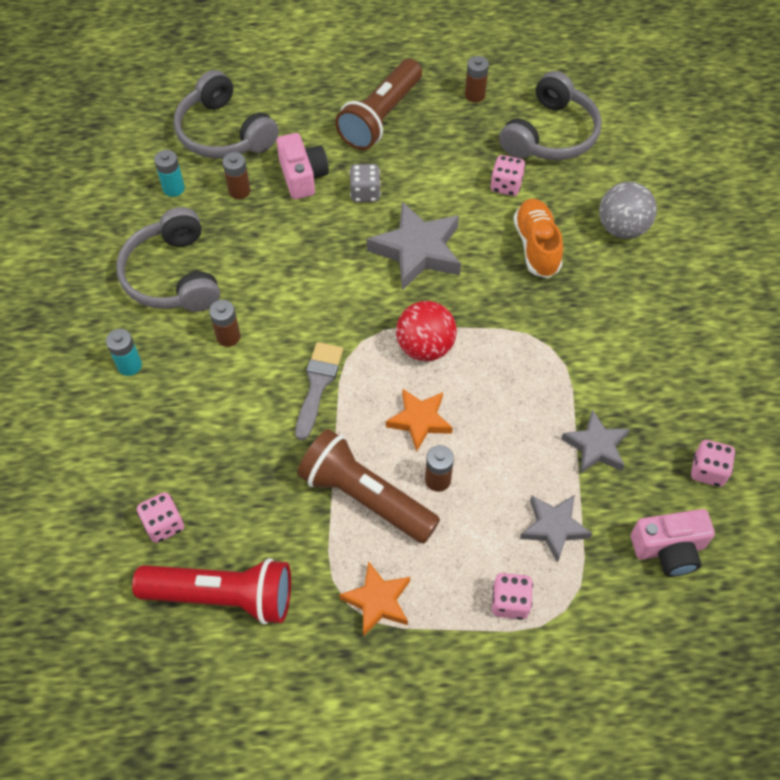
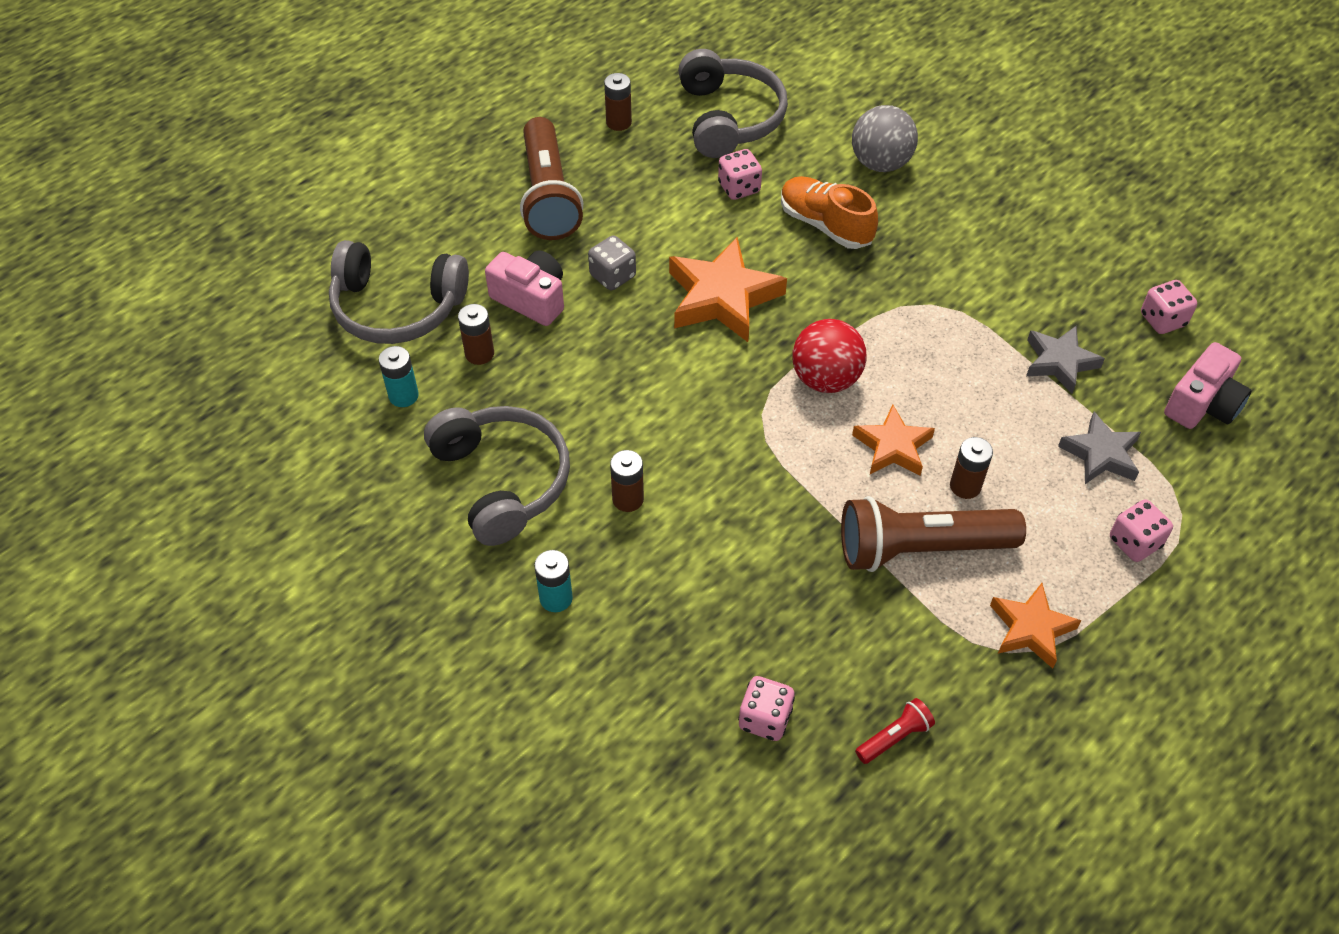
camera: 40 degrees left, 5 degrees down
grey headphones [116,207,220,312] -> grey headphones turned 150 degrees counterclockwise [424,406,570,546]
red flashlight [132,558,291,625] -> red flashlight [855,698,935,764], size x0.43
grey brush [295,342,343,440] -> none
grey star [367,202,461,290] -> orange star [669,237,787,342]

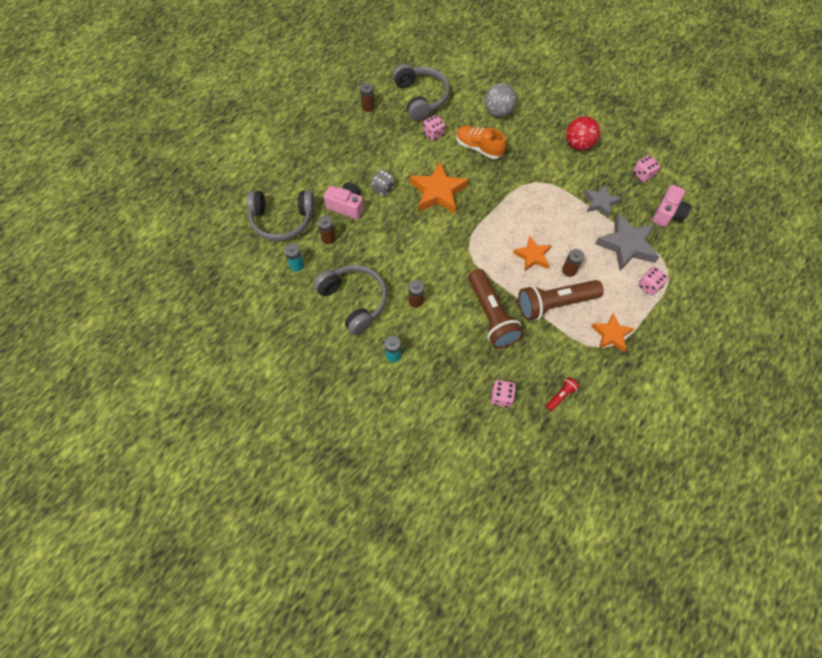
camera: 10 degrees left, 10 degrees up
brown flashlight [520,117,583,240] -> brown flashlight moved to [468,269,524,349]
red ball [792,319,866,393] -> red ball moved to [566,116,600,151]
grey star [1058,412,1141,484] -> grey star [595,213,659,271], size x1.61

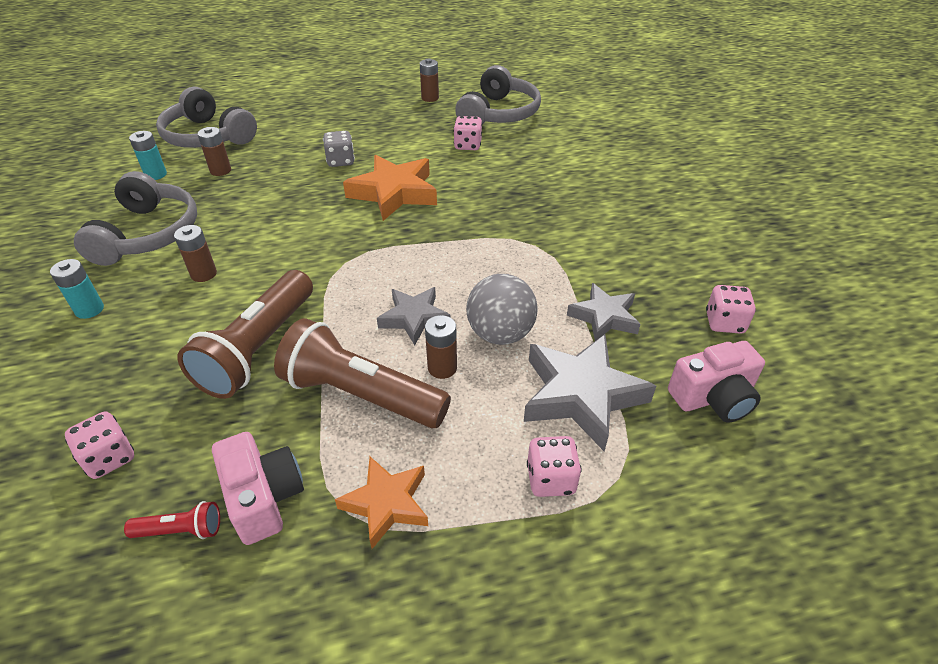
camera: 40 degrees right, 20 degrees down
pink camera [324,182,364,220] -> pink camera moved to [212,432,304,545]
orange shoe [456,126,507,159] -> none
grey ball [484,83,517,117] -> grey ball moved to [466,274,538,345]
orange star [513,236,551,271] -> grey star [377,287,451,345]
red ball [566,116,600,151] -> none

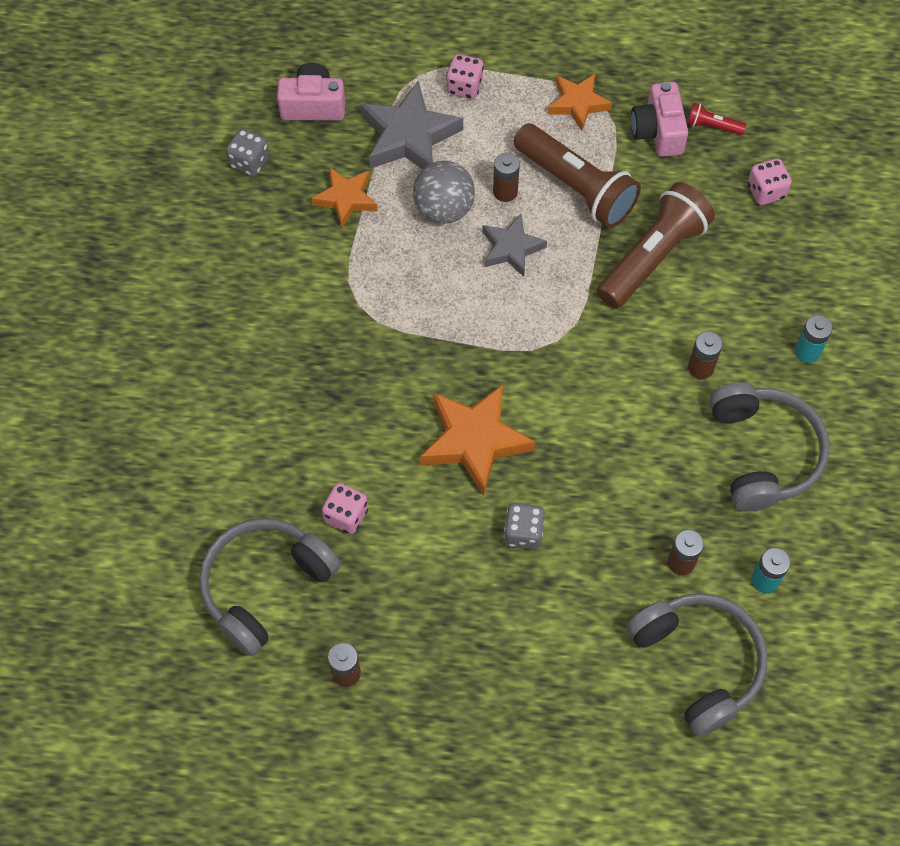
camera: 160 degrees left, 20 degrees up
grey headphones [74,171,197,266] -> grey headphones turned 150 degrees clockwise [710,382,830,511]
grey star [567,283,641,341] -> orange star [311,167,378,228]
pink dice [706,285,756,334] -> grey dice [226,128,269,176]

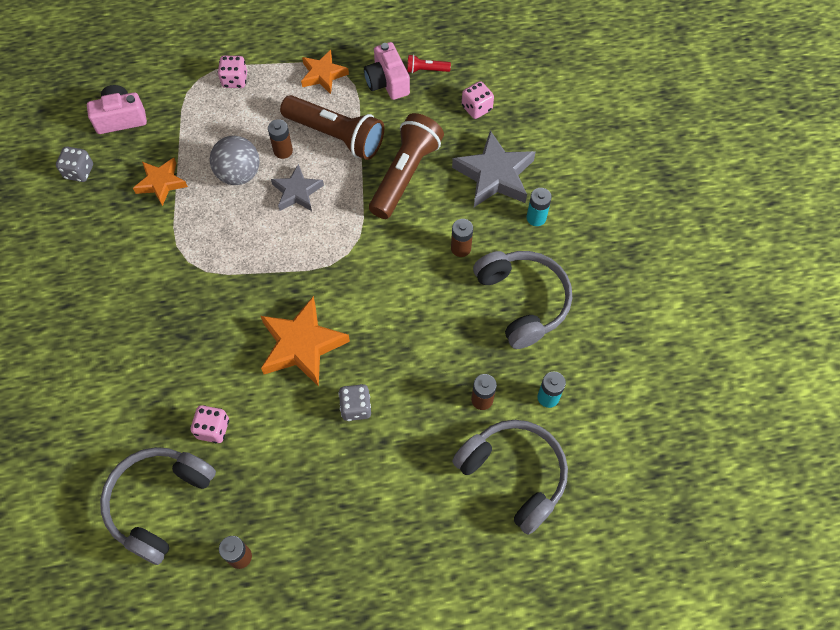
camera: 15 degrees left, 0 degrees up
grey star [361,81,463,169] -> grey star moved to [452,130,536,207]

